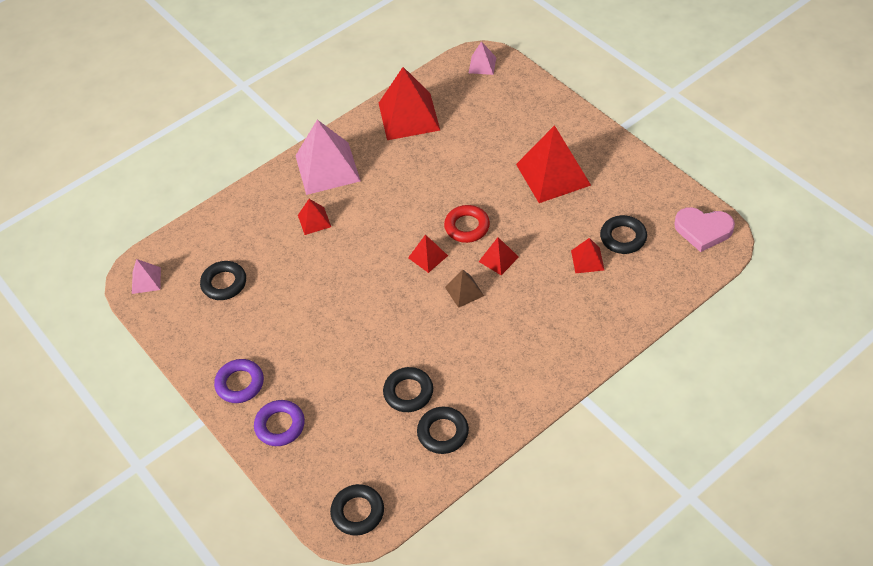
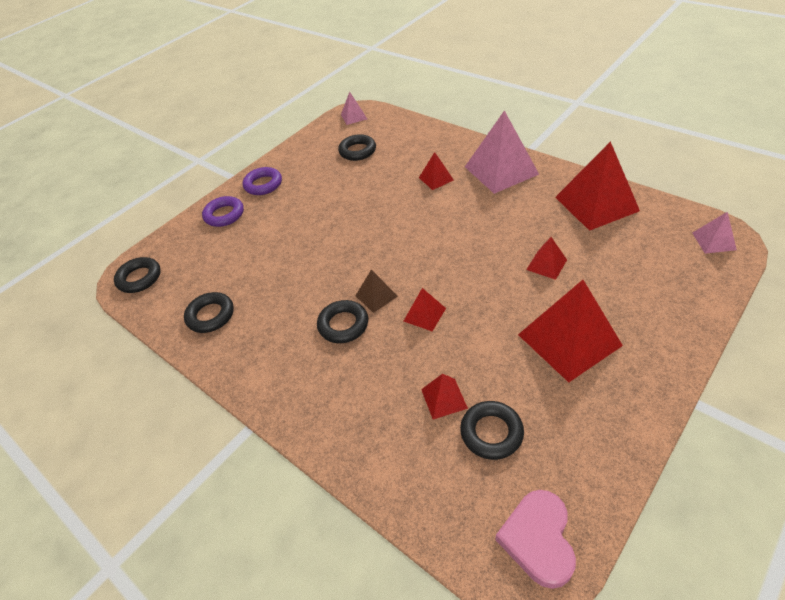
camera: 80 degrees right, 5 degrees down
black ring [383,367,433,412] -> black ring moved to [317,300,368,343]
red pyramid [408,234,448,273] -> red pyramid moved to [526,237,567,280]
red ring [444,205,490,243] -> none

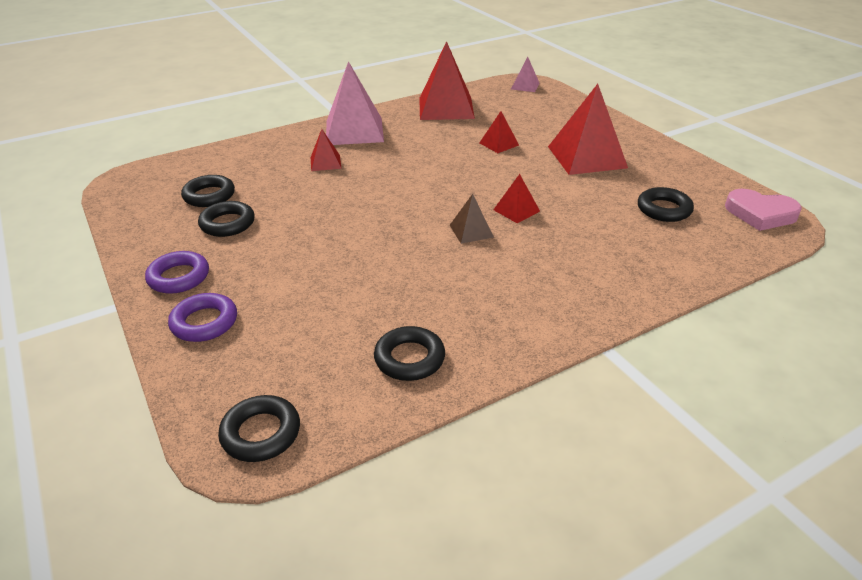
camera: 75 degrees left, 10 degrees down
black ring [317,300,368,343] -> black ring moved to [198,201,255,237]
pink pyramid [341,92,367,125] -> none
red pyramid [421,374,468,419] -> none

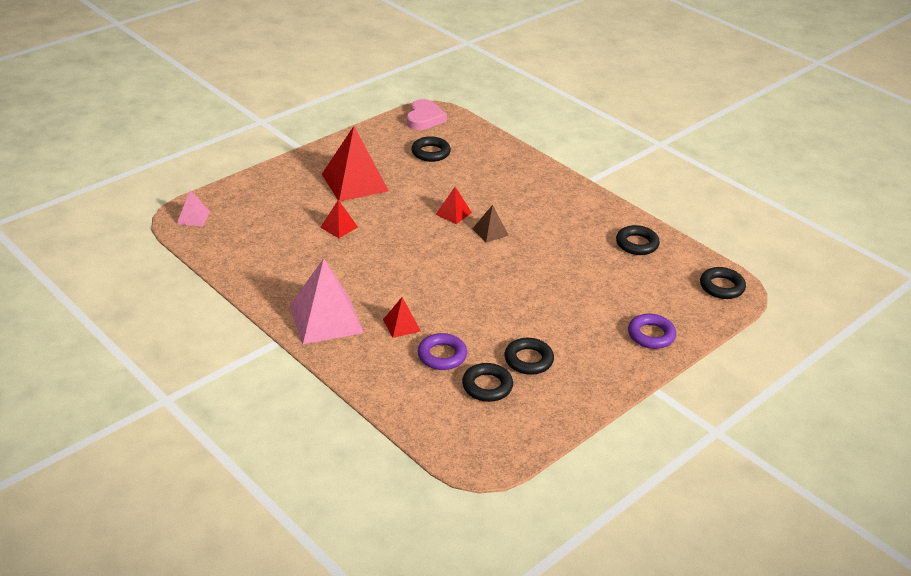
camera: 105 degrees left, 0 degrees up
purple ring [145,251,209,294] -> purple ring moved to [418,333,467,370]
red pyramid [419,41,475,120] -> none

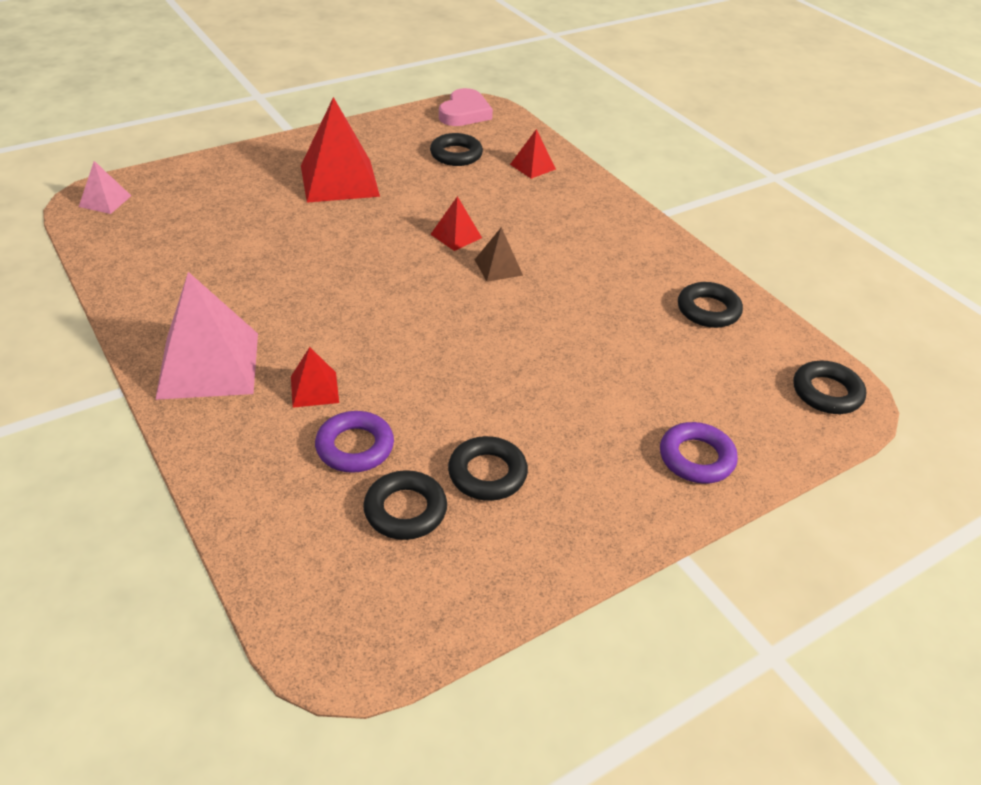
camera: 10 degrees right, 5 degrees up
red pyramid [320,200,358,238] -> red pyramid moved to [510,129,556,179]

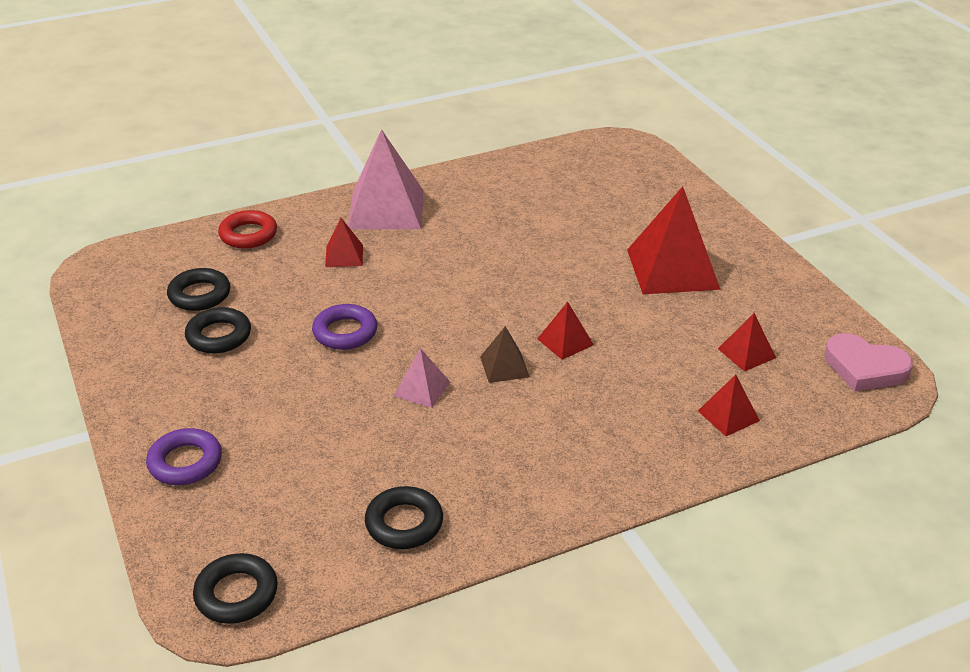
camera: 100 degrees right, 5 degrees down
pink pyramid [79,161,131,214] -> pink pyramid moved to [394,348,450,408]
purple ring [315,411,394,473] -> purple ring moved to [312,304,377,350]
black ring [430,133,483,166] -> red pyramid [718,313,776,371]
none -> red ring [218,210,277,249]

